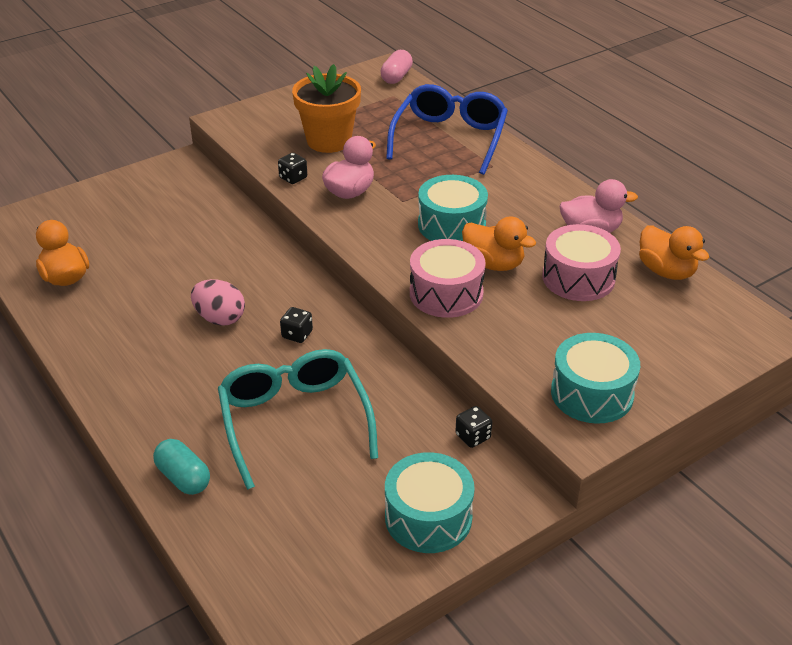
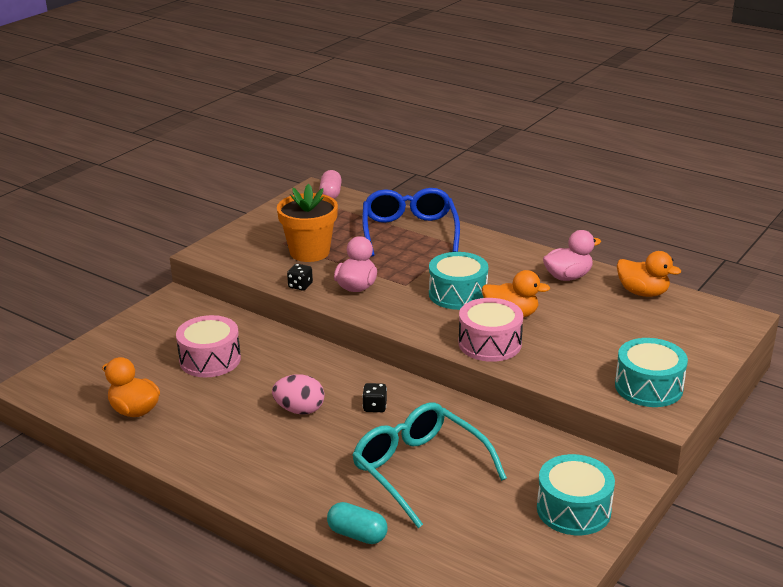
camera: 20 degrees left, 10 degrees down
black dice [455,406,492,448] -> none
pink drum [542,224,621,301] -> pink drum moved to [176,315,241,377]

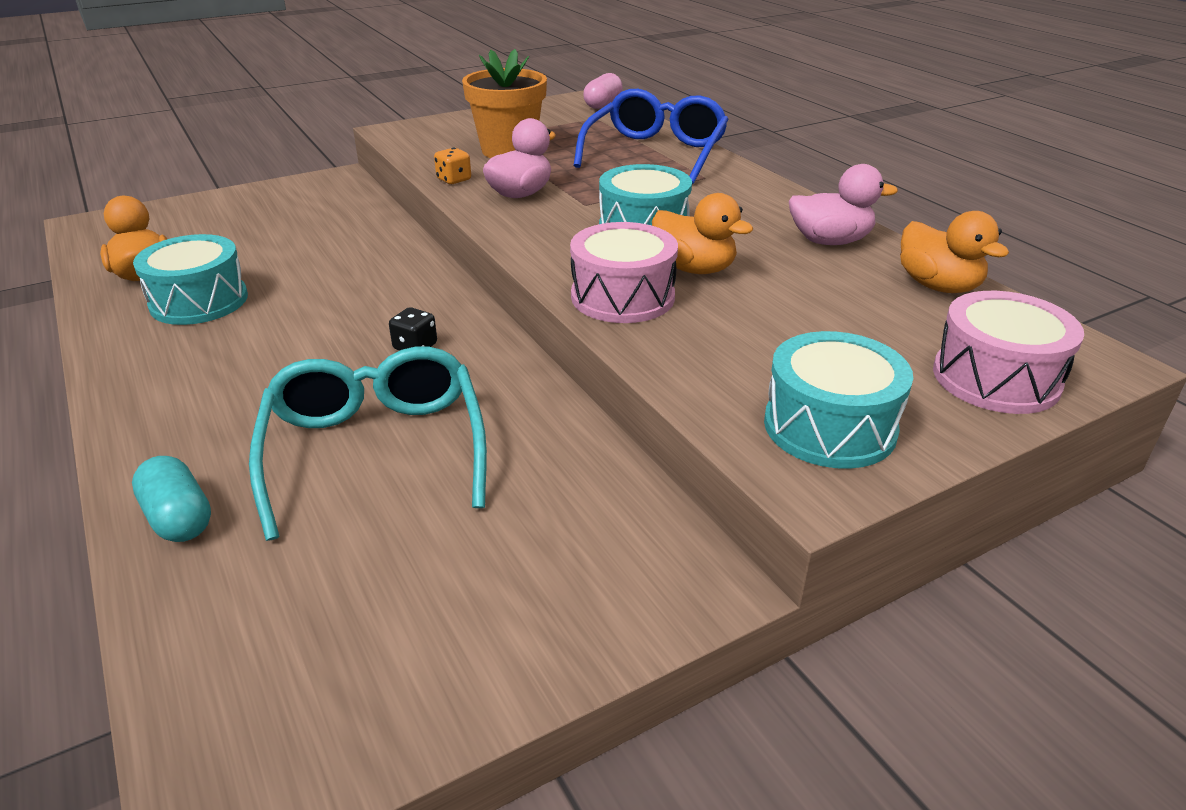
camera: 25 degrees right, 5 degrees up
pink drum [176,315,241,377] -> pink drum moved to [933,291,1084,414]
pink egg [272,374,325,415] -> none
black dice [287,264,313,291] -> orange dice [434,148,471,184]
turquoise drum [537,454,615,535] -> turquoise drum moved to [133,234,248,325]

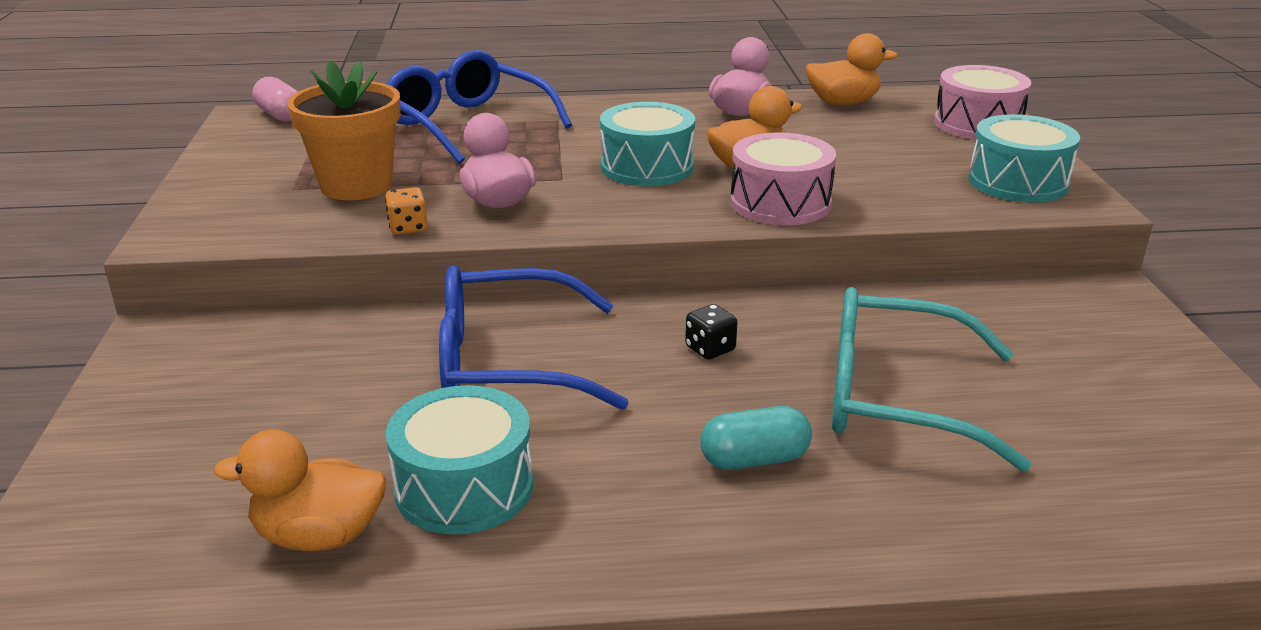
camera: 65 degrees left, 5 degrees down
turquoise capsule [132,456,211,542] -> turquoise capsule moved to [700,406,812,470]
none -> blue glasses [439,265,629,410]

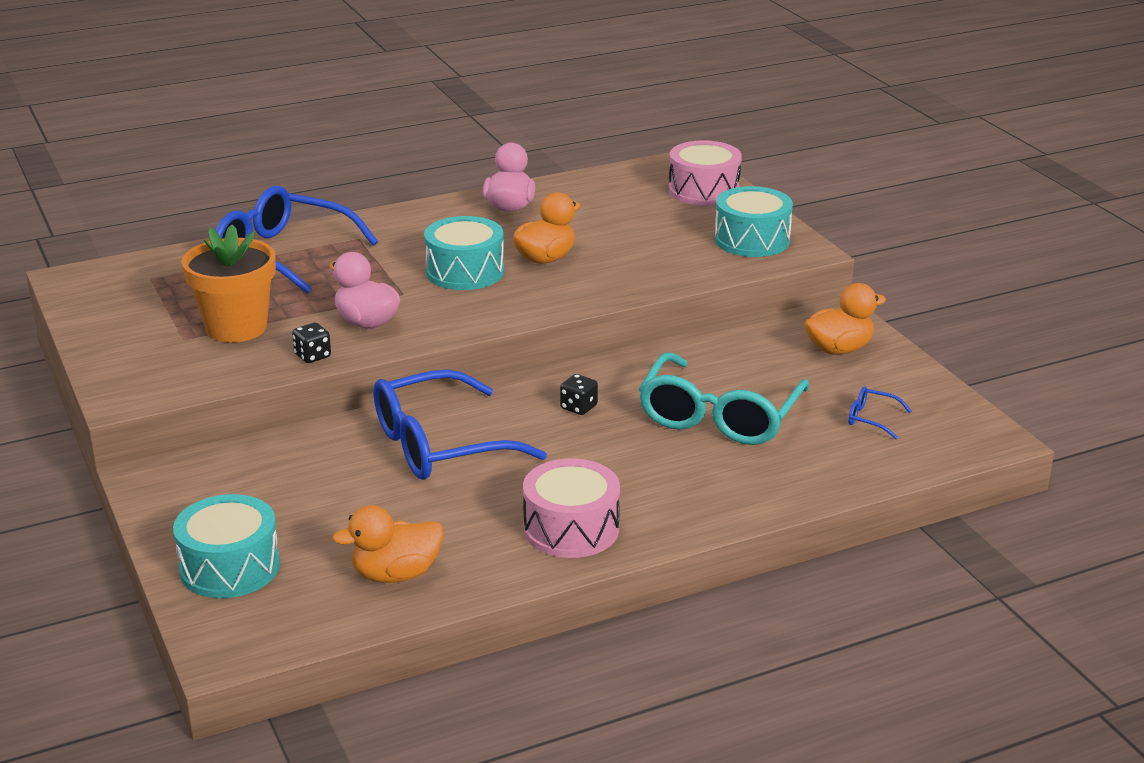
camera: 20 degrees left, 0 degrees up
pink capsule [252,77,298,122] -> none
orange dice [385,187,428,235] -> black dice [292,323,331,363]
turquoise drum [386,385,533,535] -> turquoise drum moved to [173,494,280,598]
turquoise capsule [700,406,812,470] -> none
pink drum [730,132,836,225] -> pink drum moved to [523,458,620,558]
orange duck [806,33,897,105] -> orange duck moved to [804,283,886,355]
turquoise glasses [832,287,1031,472] -> turquoise glasses turned 60 degrees counterclockwise [638,352,809,445]
none -> blue glasses [848,387,912,439]

